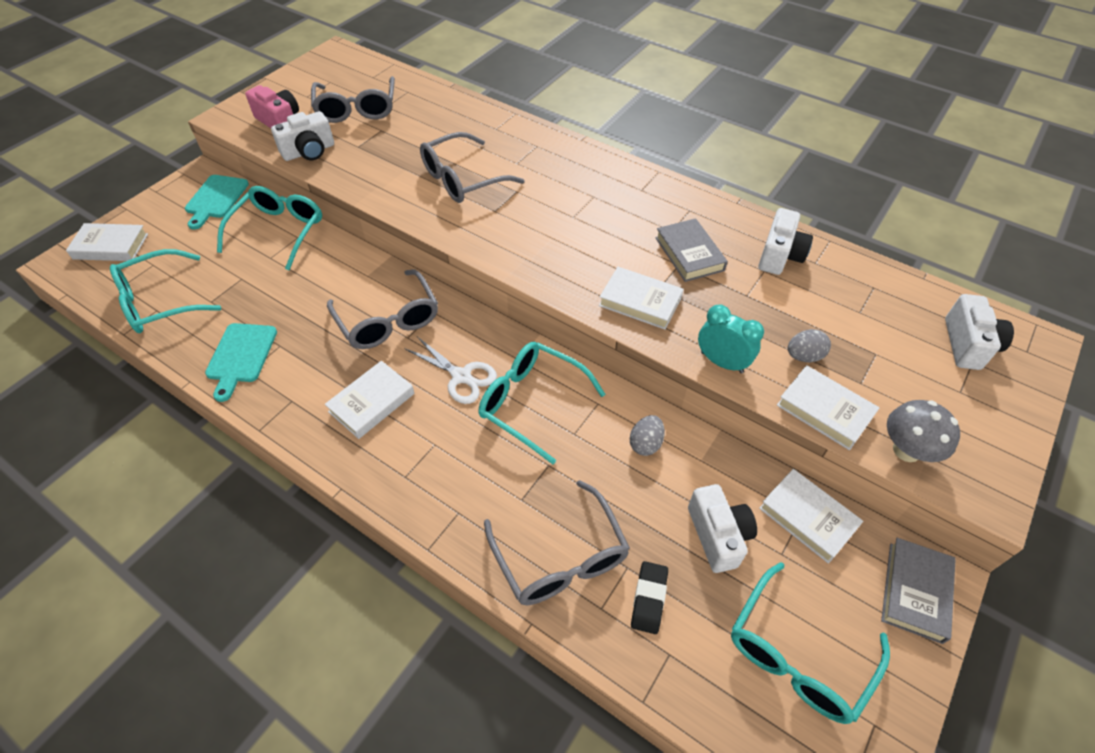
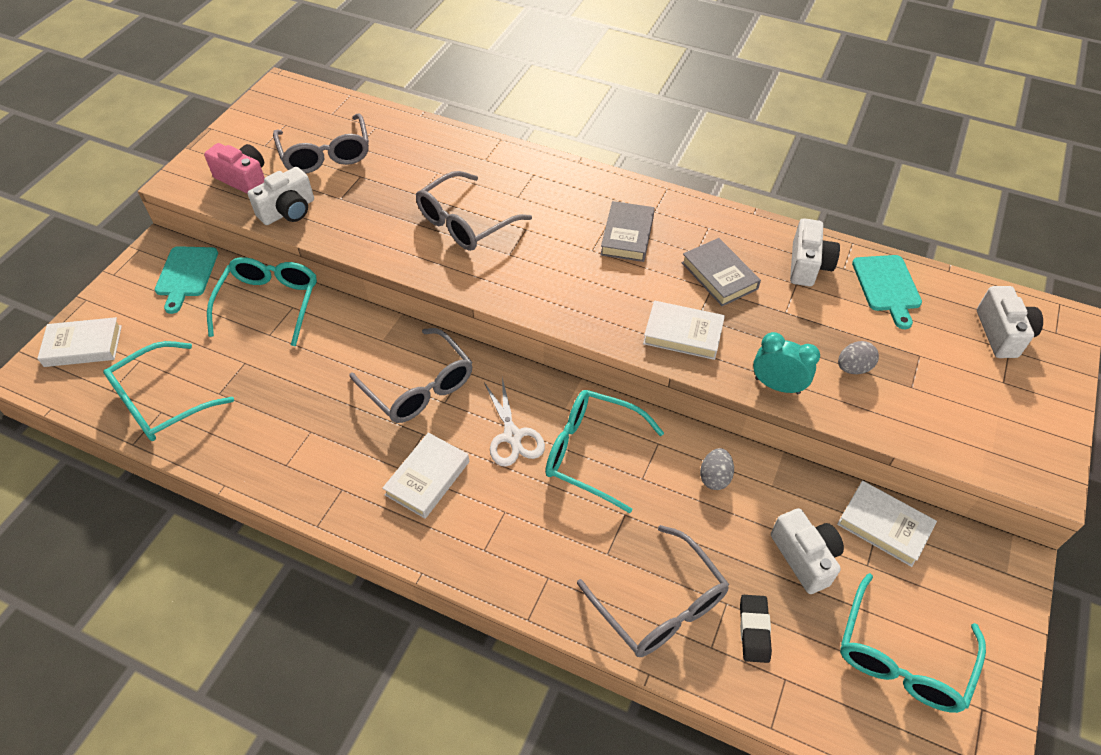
camera: 10 degrees left, 0 degrees up
turquoise cutting board [205,323,277,402] -> turquoise cutting board moved to [852,255,922,329]
white scissors [404,337,497,404] -> white scissors turned 45 degrees clockwise [484,378,545,467]
white book [777,365,879,450] -> none
grey book [881,538,956,644] -> grey book moved to [600,201,655,262]
grey mushroom [887,400,960,462] -> none

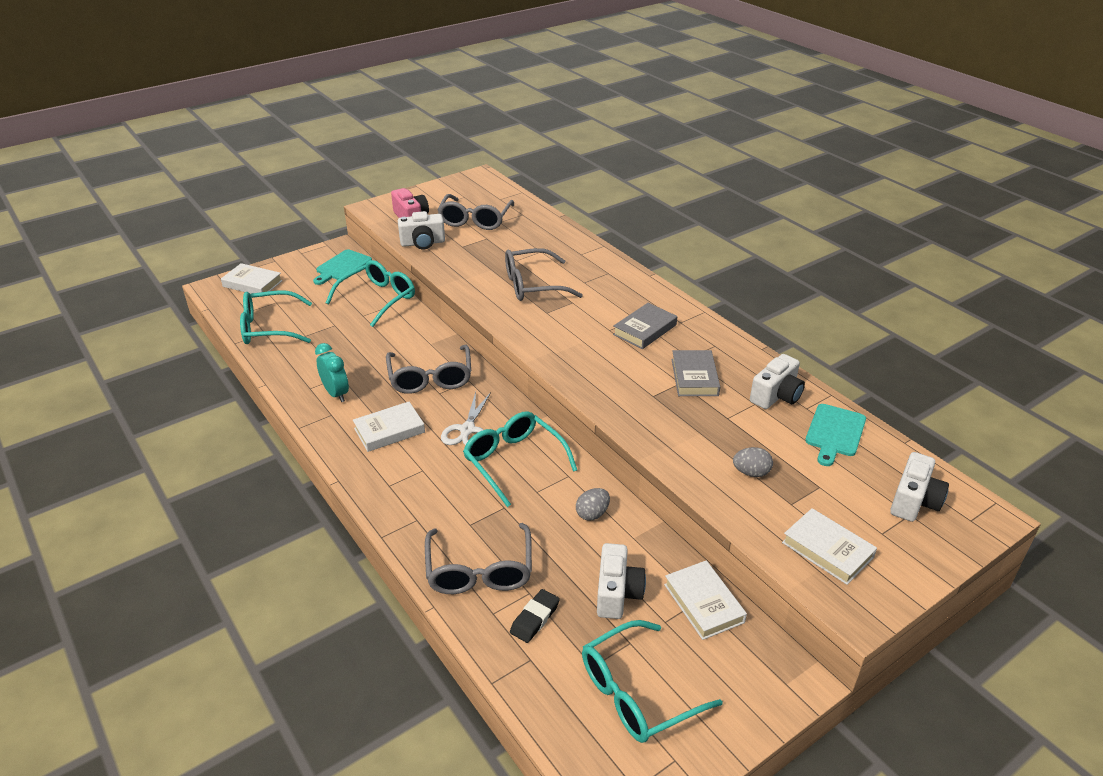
camera: 30 degrees right, 15 degrees down
white book [643,301,725,360] -> white book moved to [782,508,877,585]
turquoise clock [753,332,820,394] -> turquoise clock moved to [315,343,349,402]

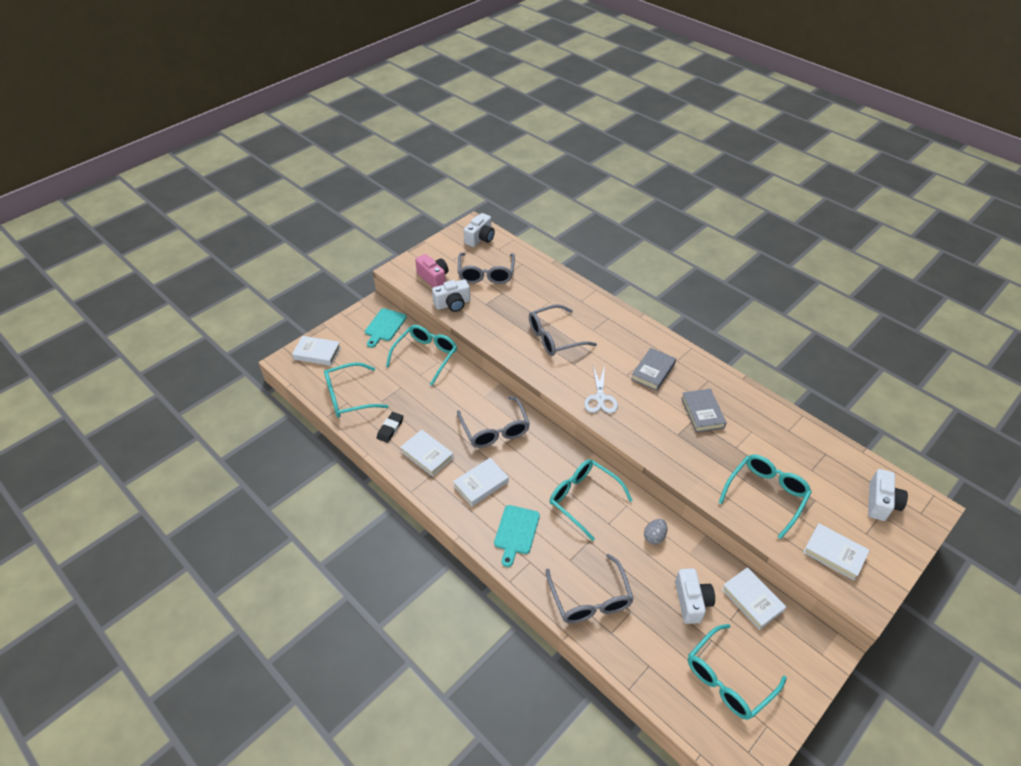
camera: 10 degrees left, 10 degrees up
turquoise clock [315,343,349,402] -> white book [400,430,454,477]
white scissors [441,392,491,446] -> white scissors moved to [584,365,618,413]
black eraser [510,589,560,643] -> black eraser moved to [377,412,403,443]
grey egg [733,447,773,477] -> turquoise glasses [718,455,812,539]
white camera [750,354,805,409] -> white camera moved to [464,213,495,247]
turquoise cutting board [805,404,866,466] -> turquoise cutting board moved to [494,505,540,567]

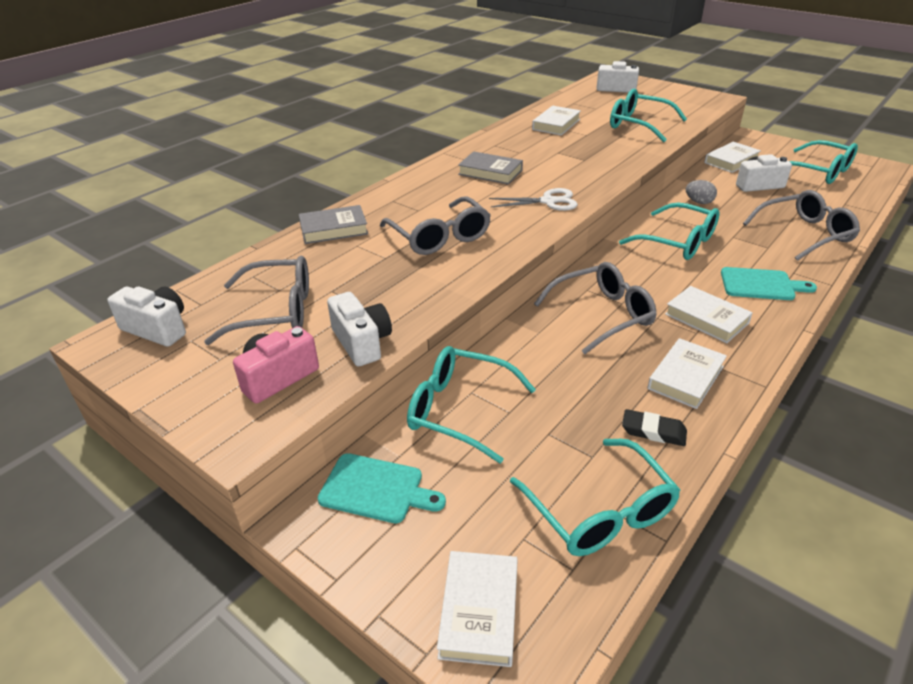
camera: 95 degrees left, 10 degrees down
turquoise glasses [550,459,633,541] -> turquoise glasses turned 90 degrees counterclockwise [619,203,719,260]
grey book [681,389,727,433] -> grey book moved to [299,205,368,244]
white book [803,523,870,581] -> white book moved to [532,106,581,135]

